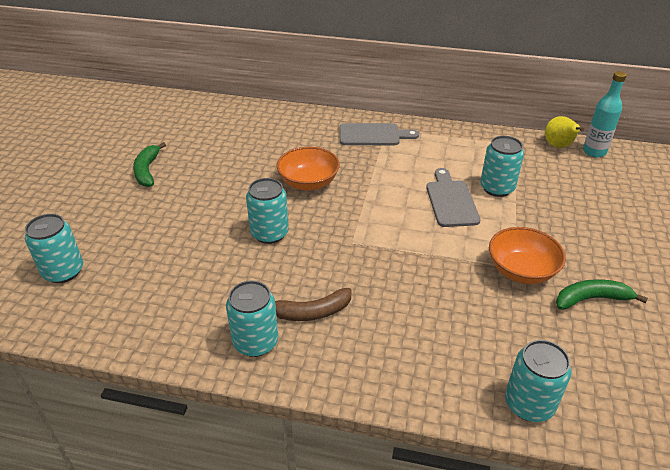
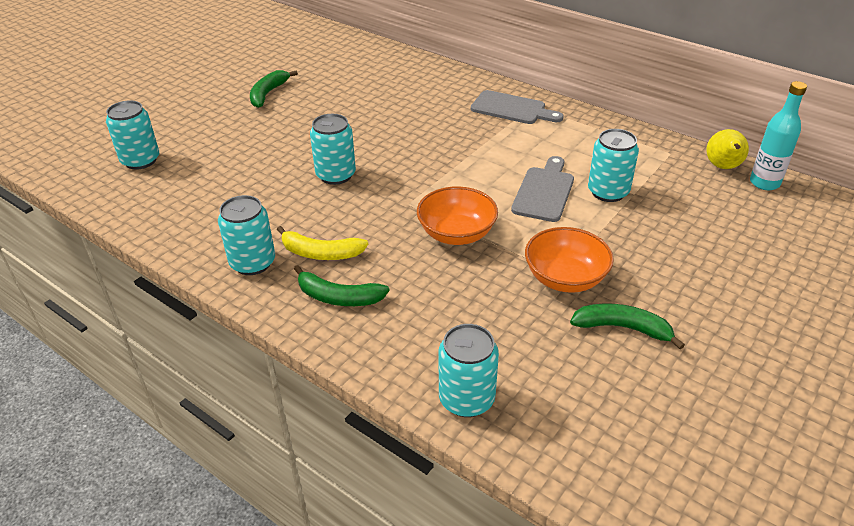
camera: 25 degrees right, 0 degrees up
brown banana [275,288,352,321] -> yellow banana [277,226,368,260]
orange bowl [277,147,340,191] -> orange bowl moved to [417,186,498,245]
none -> green banana [294,265,389,306]

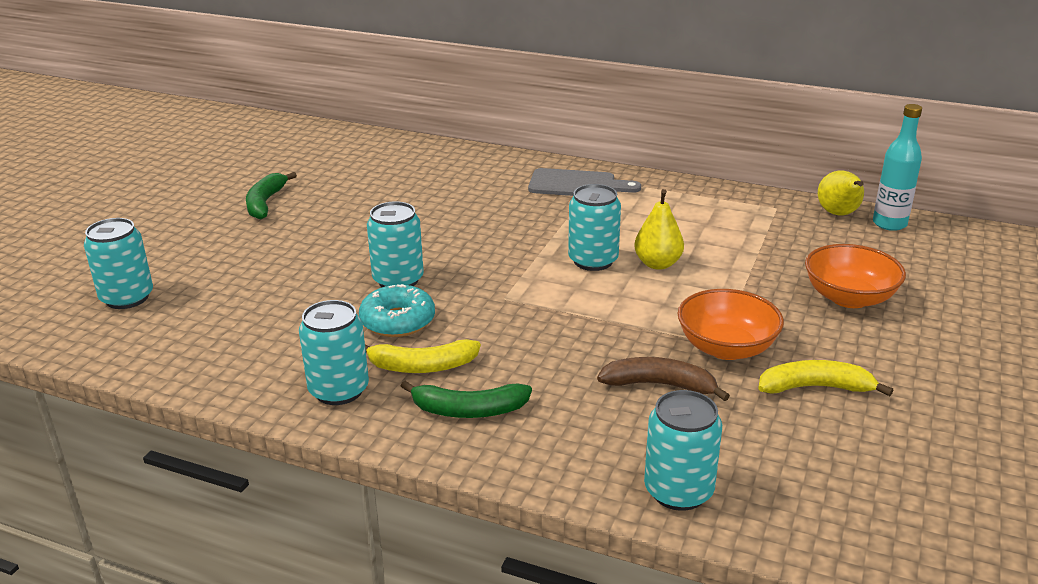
camera: 15 degrees left, 10 degrees down
orange bowl [417,186,498,245] -> orange bowl moved to [805,244,906,308]
grey cutting board [511,156,574,222] -> yellow pear [634,189,684,270]
green banana [570,304,685,349] -> yellow banana [758,360,893,396]
turquoise can [588,129,639,202] -> turquoise can moved to [568,184,621,271]
none -> turquoise donut [359,284,435,337]
none -> brown banana [597,357,730,401]

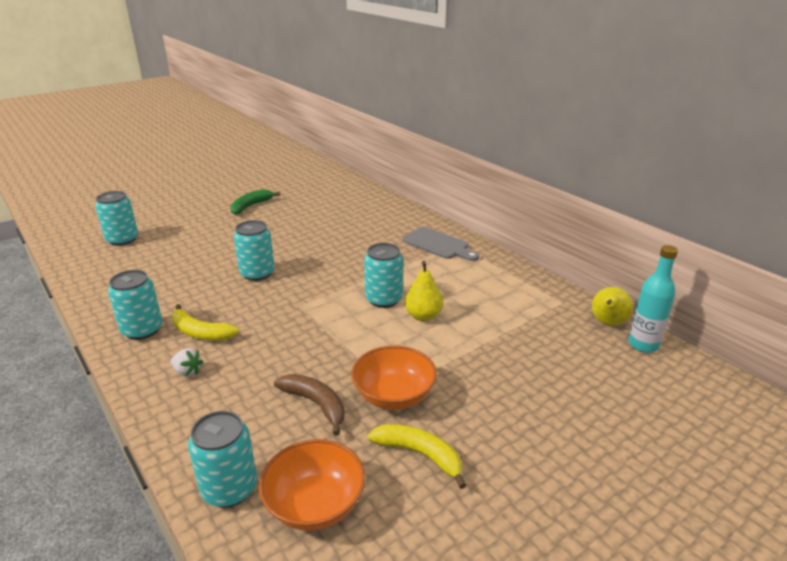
camera: 30 degrees right, 0 degrees up
turquoise donut [359,284,435,337] -> none
green banana [401,381,532,418] -> white strawberry [171,348,203,377]
orange bowl [805,244,906,308] -> orange bowl moved to [259,439,365,531]

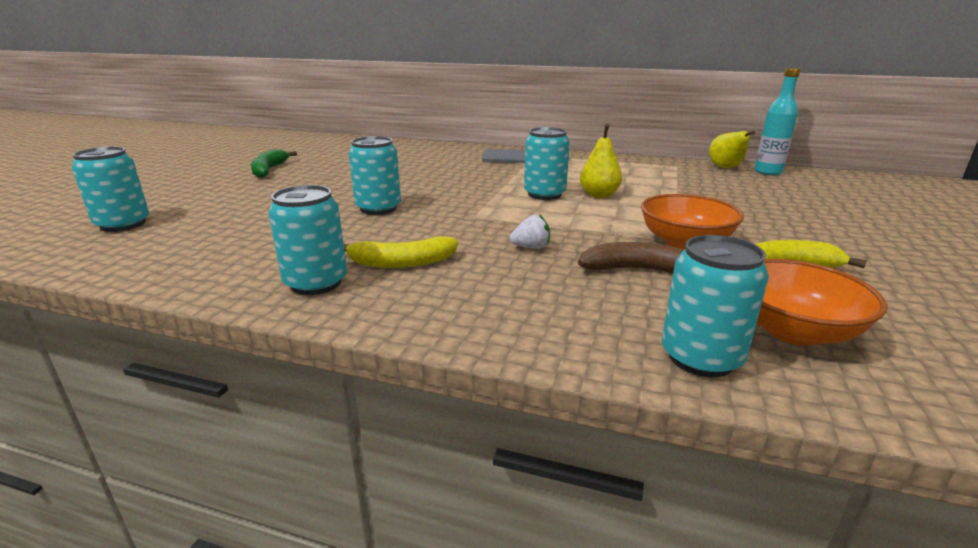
camera: 35 degrees left, 5 degrees down
white strawberry [171,348,203,377] -> white strawberry moved to [510,214,550,249]

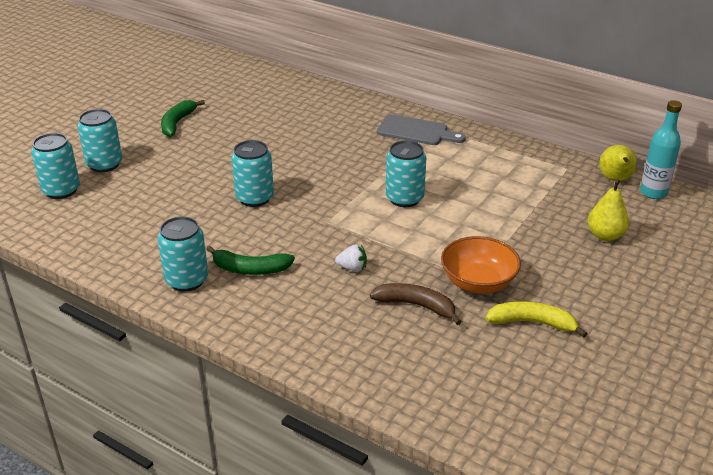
camera: 15 degrees right, 10 degrees up
yellow banana [344,236,458,268] -> green banana [207,246,295,275]
yellow pear [580,124,622,198] -> yellow pear moved to [588,179,629,241]
turquoise can [662,235,769,377] -> turquoise can moved to [77,109,122,172]
orange bowl [757,259,887,346] -> none

